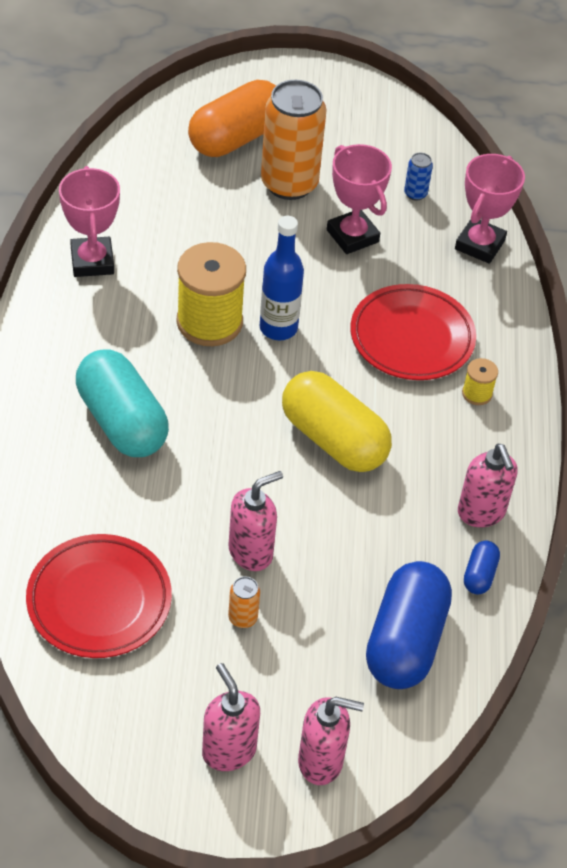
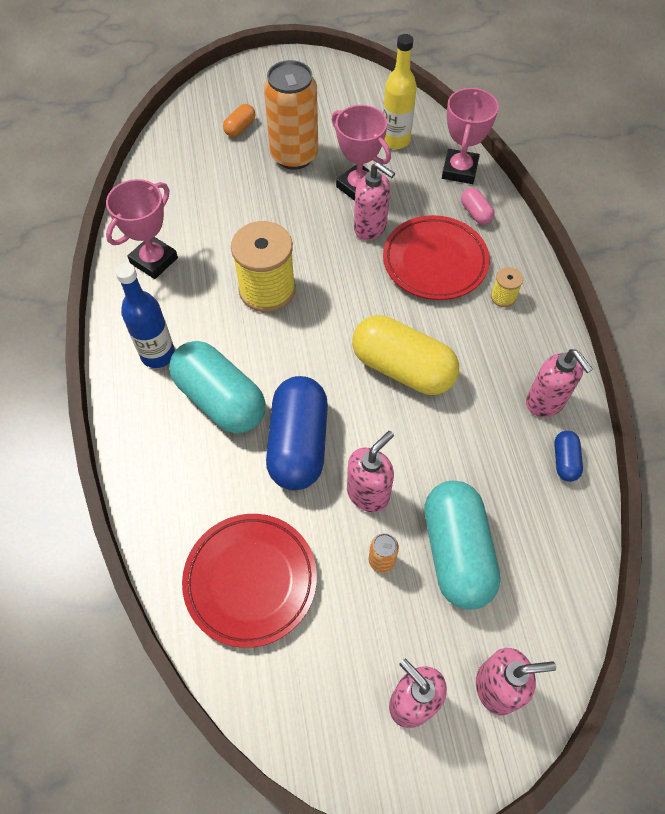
camera: 10 degrees left, 10 degrees up
pink trophy [59,166,120,277] -> pink trophy turned 60 degrees clockwise [106,179,178,279]
orange capsule [188,80,276,157] -> orange capsule [223,104,255,137], size x0.45
blue bottle [260,216,304,340] -> blue bottle moved to [115,263,175,368]
blue capsule [366,561,452,689] -> blue capsule moved to [266,376,328,490]
blue can [404,153,433,201] -> yellow bottle [383,34,417,149]
none -> pink soap dispenser [354,162,395,240]
none -> turquoise capsule [424,481,501,610]
none -> pink capsule [461,188,495,225]

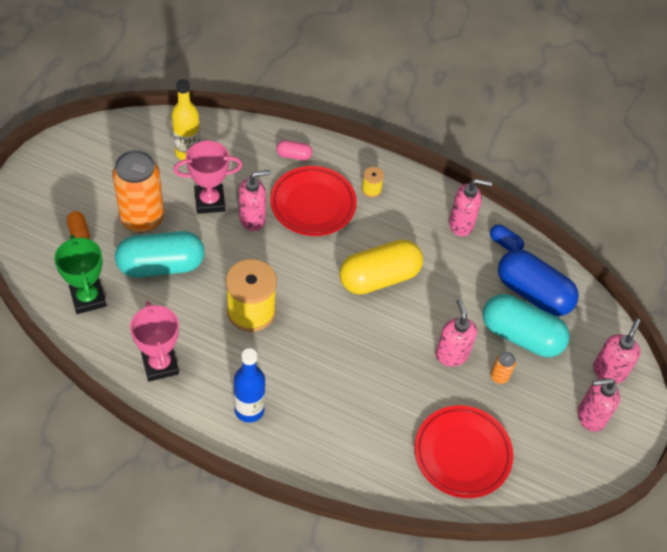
camera: 60 degrees left, 5 degrees down
turquoise capsule [169,341,265,434] -> turquoise capsule moved to [115,231,204,278]
blue capsule [266,376,328,490] -> blue capsule moved to [498,249,579,316]
pink trophy [442,87,499,184] -> none
none -> green trophy [54,235,107,314]

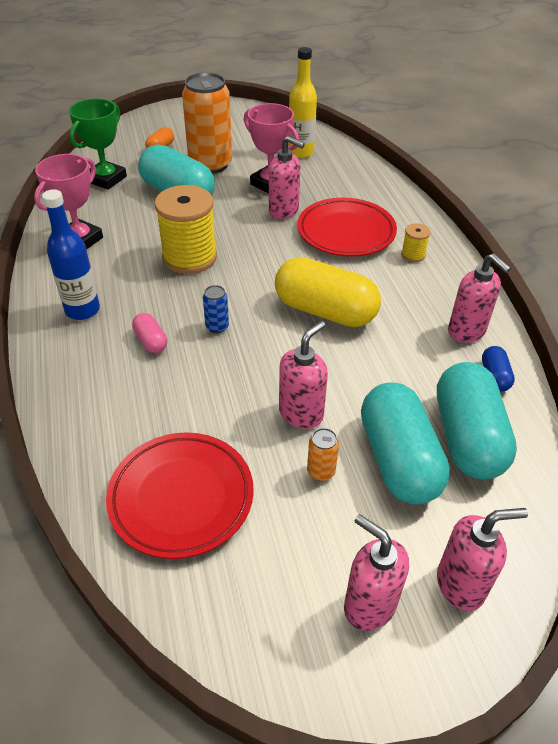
camera: 55 degrees right, 10 degrees down
pink capsule [276,140,312,160] -> pink capsule moved to [132,313,167,353]
blue capsule [498,249,579,316] -> turquoise capsule [437,362,517,480]
none -> blue can [203,285,229,333]

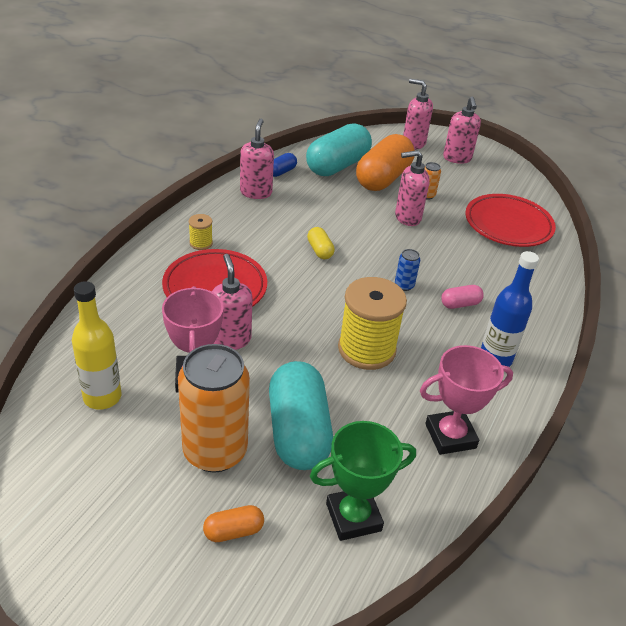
camera: 140 degrees left, 5 degrees down
pink capsule [132,313,167,353] -> pink capsule turned 60 degrees clockwise [441,285,484,309]
yellow capsule [275,257,381,327] -> yellow capsule [307,227,335,259], size x0.45
turquoise capsule [361,383,450,505] -> orange capsule [356,134,415,191]

